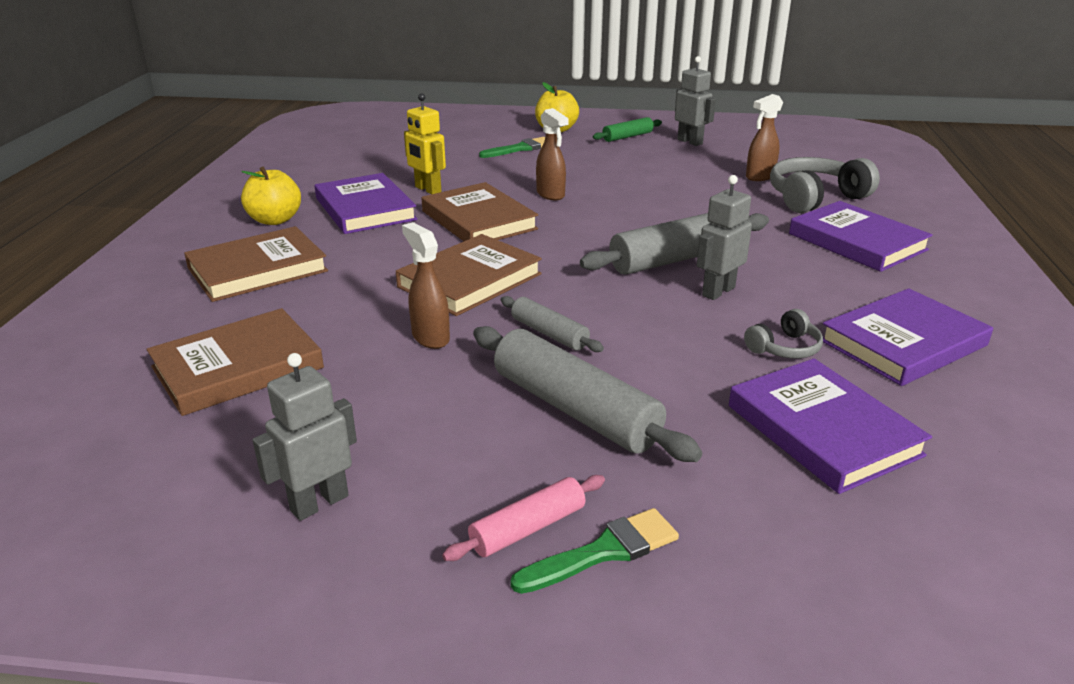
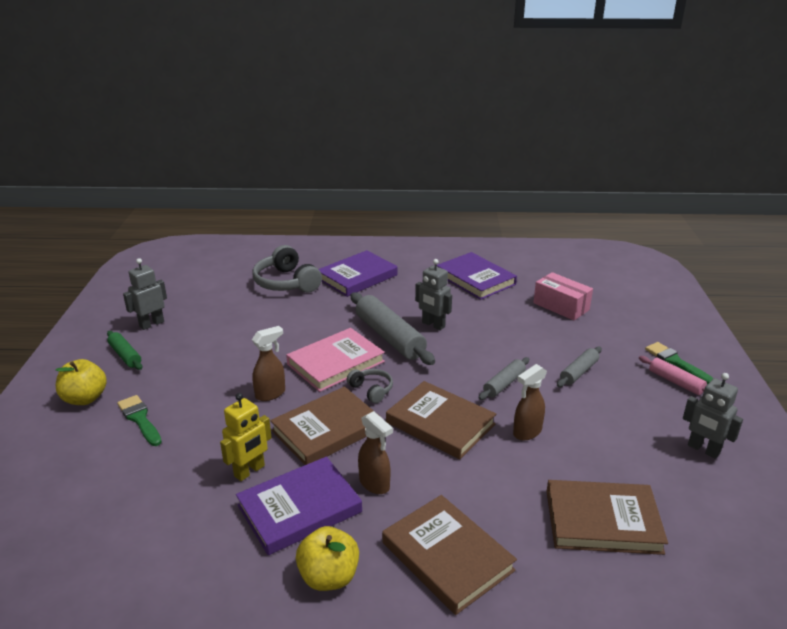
camera: 95 degrees left, 0 degrees up
brown book [147,308,324,416] -> brown book turned 45 degrees counterclockwise [547,480,668,555]
grey rolling pin [473,326,702,462] -> grey rolling pin [557,347,602,387], size x0.54
purple book [729,358,932,494] -> pink box [533,272,593,321]
grey headphones [744,309,823,359] -> grey headphones moved to [347,369,393,403]
brown spray bottle [746,94,783,181] -> brown spray bottle moved to [358,411,393,494]
none -> pink book [286,328,385,392]

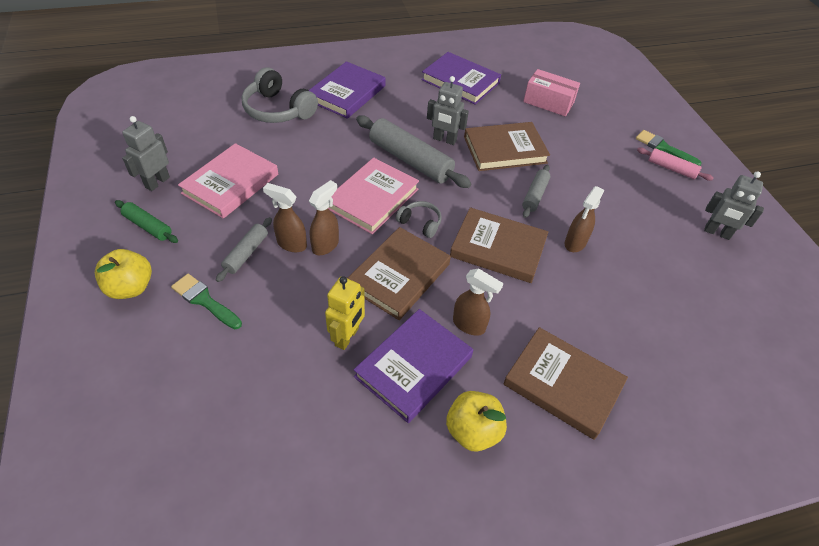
camera: 20 degrees left, 20 degrees up
brown book [547,480,668,555] -> brown book moved to [464,122,550,171]
grey rolling pin [557,347,602,387] -> grey rolling pin moved to [216,217,272,282]
none -> pink book [178,143,278,219]
none -> brown spray bottle [263,183,307,252]

